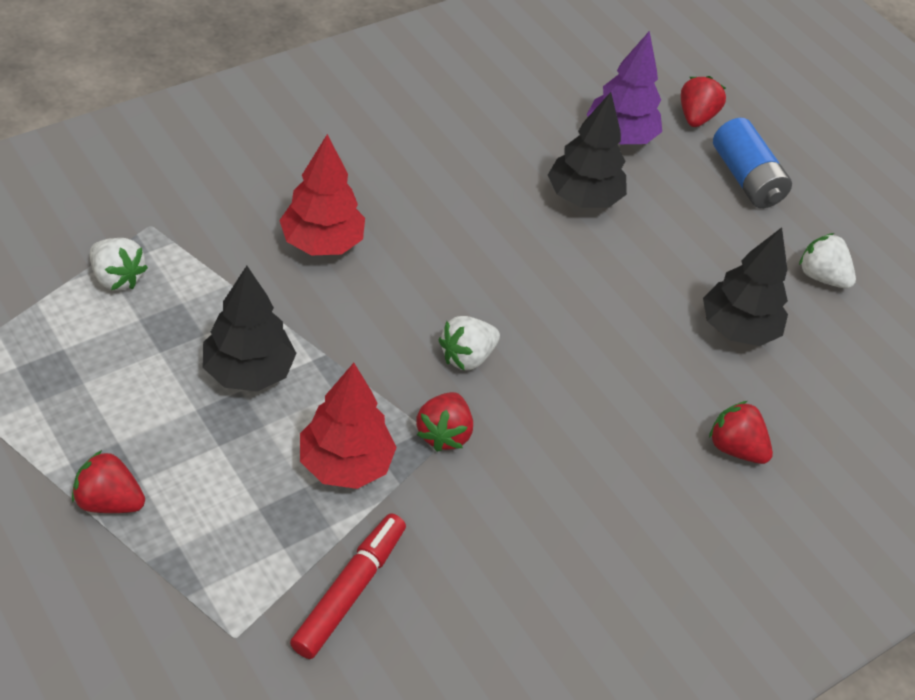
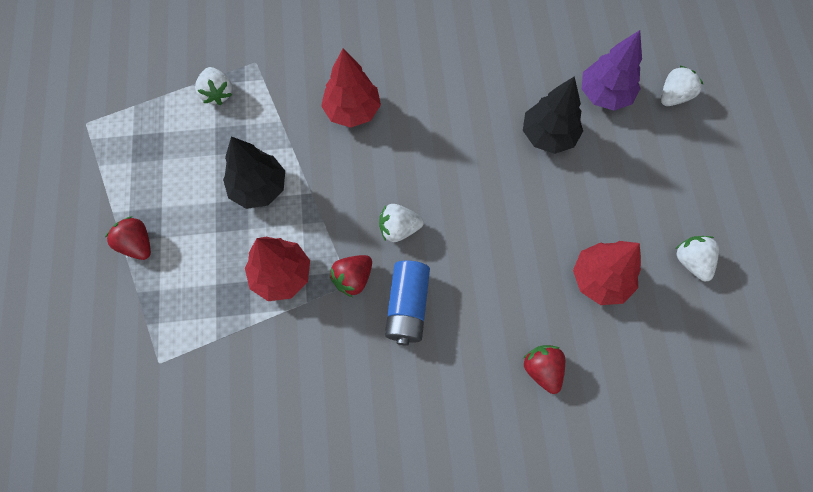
camera: 35 degrees right, 20 degrees up
red marker [290,513,406,659] -> none
red strawberry [681,76,726,127] -> white strawberry [661,66,703,106]
black tree [703,227,788,346] -> red tree [573,241,641,305]
blue battery [713,118,792,208] -> blue battery moved to [385,260,430,346]

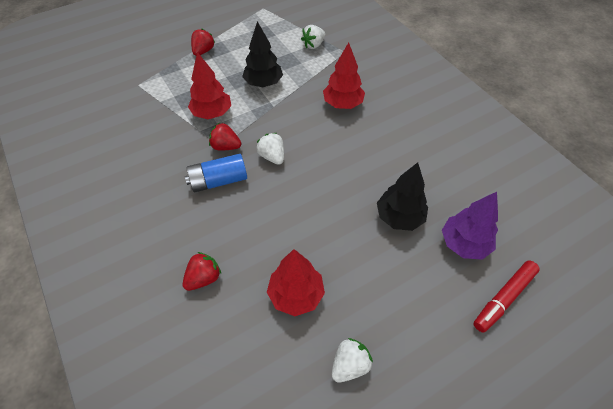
camera: 65 degrees right, 15 degrees down
white strawberry [661,66,703,106] -> red marker [473,261,540,333]

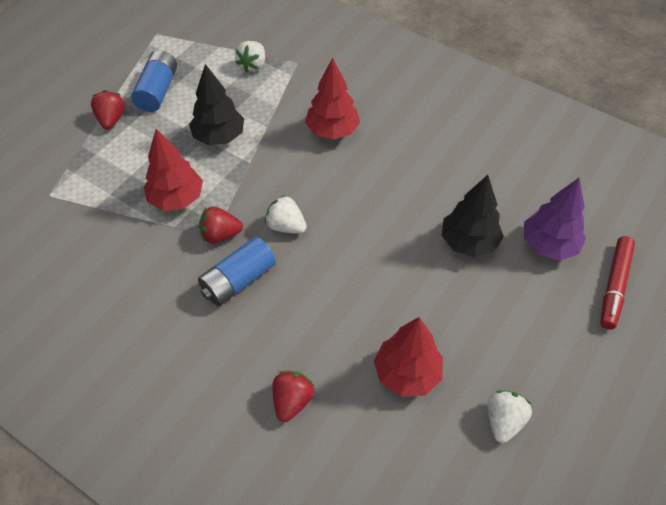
camera: 25 degrees left, 0 degrees up
none -> blue battery [131,50,177,112]

